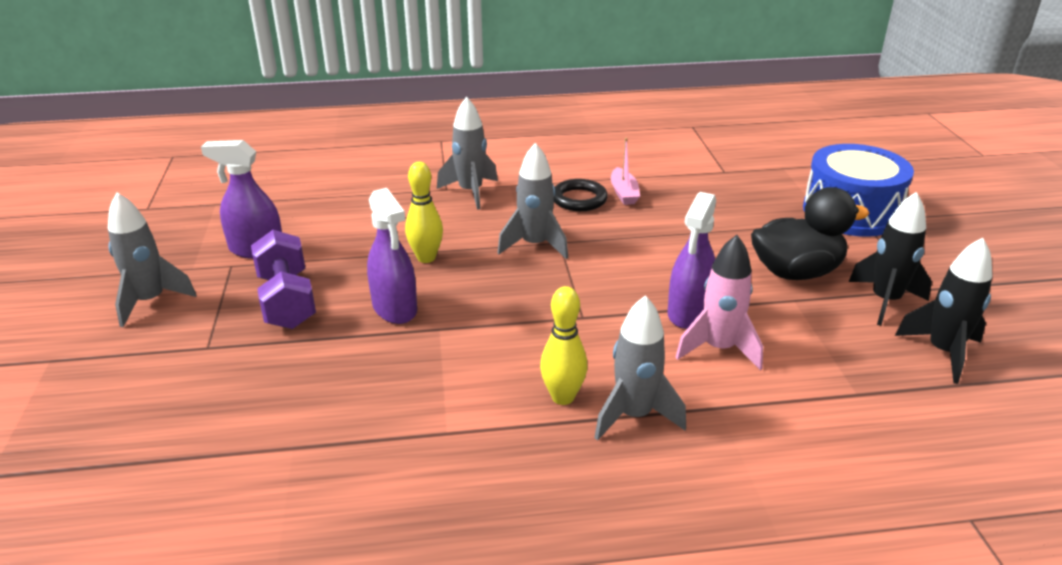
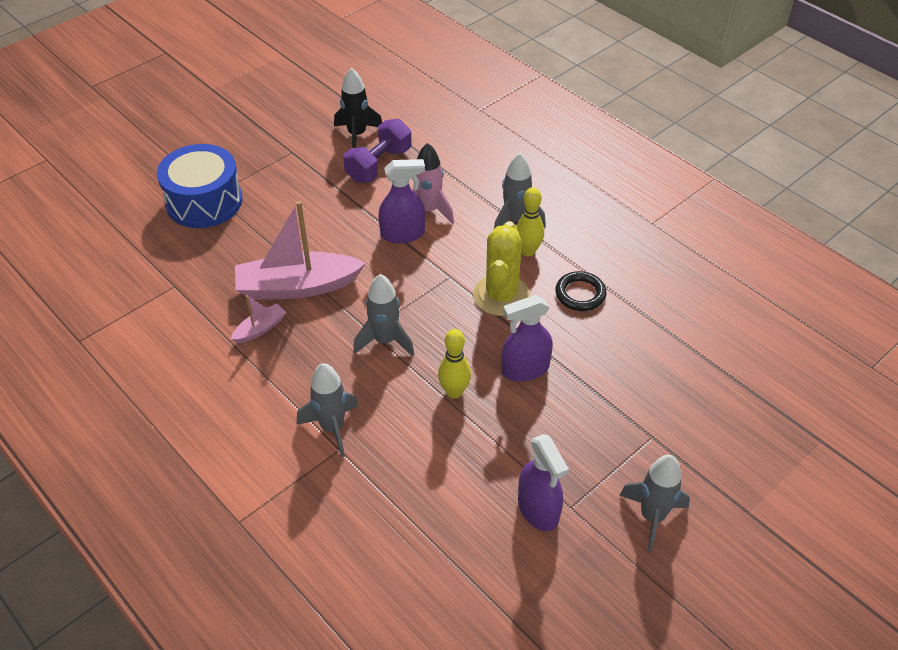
camera: 125 degrees left, 15 degrees up
purple dumbbell [251,230,316,329] -> purple dumbbell moved to [343,119,412,183]
purple spray bottle [367,188,417,324] -> purple spray bottle turned 135 degrees counterclockwise [501,295,553,382]
black ring [554,179,608,211] -> black ring moved to [555,271,606,311]
black duck [751,187,870,280] -> none
black rocket [849,192,932,326] -> none
none -> pink boat [235,201,366,300]
none -> yellow cactus [473,221,530,316]

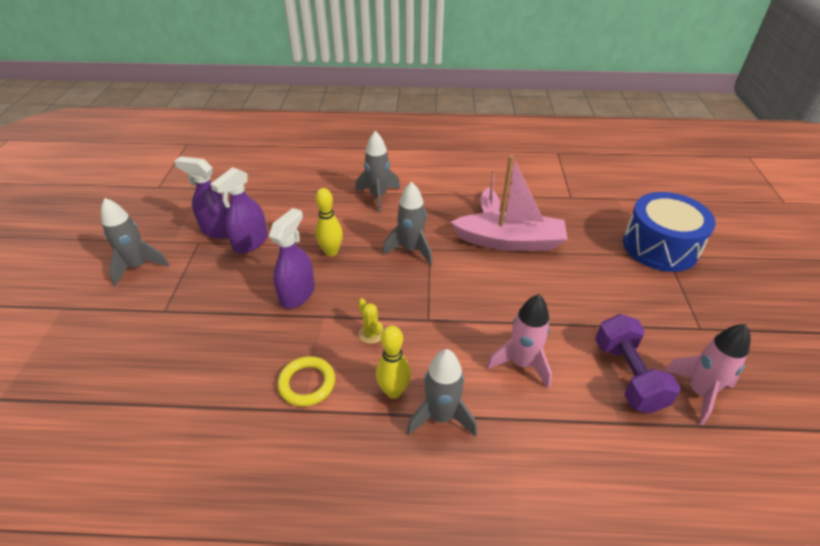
camera: 135 degrees right, 5 degrees down
pink boat [235,201,366,300] -> pink boat turned 60 degrees clockwise [451,155,568,251]
black rocket [334,68,382,148] -> pink rocket [664,324,751,425]
purple spray bottle [378,159,425,243] -> purple spray bottle moved to [210,167,268,253]
yellow cactus [473,221,530,316] -> yellow cactus [358,298,384,344], size x0.44
black ring [555,271,606,311] -> yellow ring [277,356,335,407]

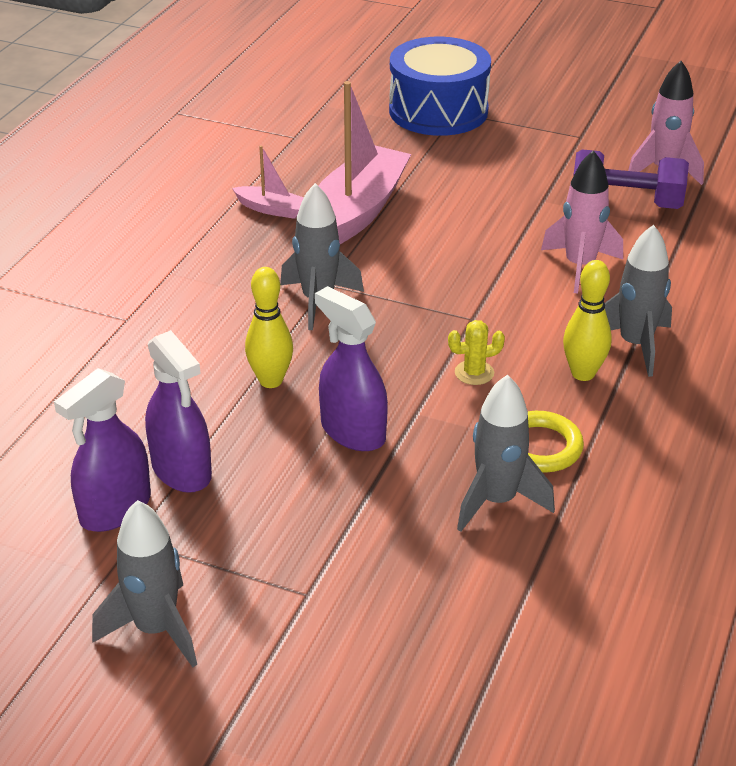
camera: 70 degrees left, 5 degrees down
grey rocket [355,131,400,213] -> grey rocket moved to [457,375,555,532]

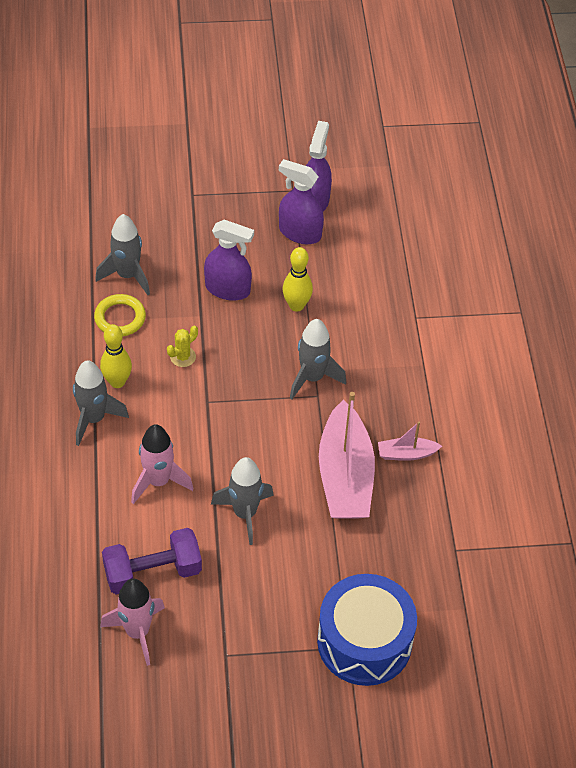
camera: 150 degrees right, 15 degrees up
grey rocket [92,500,197,668] -> grey rocket moved to [211,457,274,545]

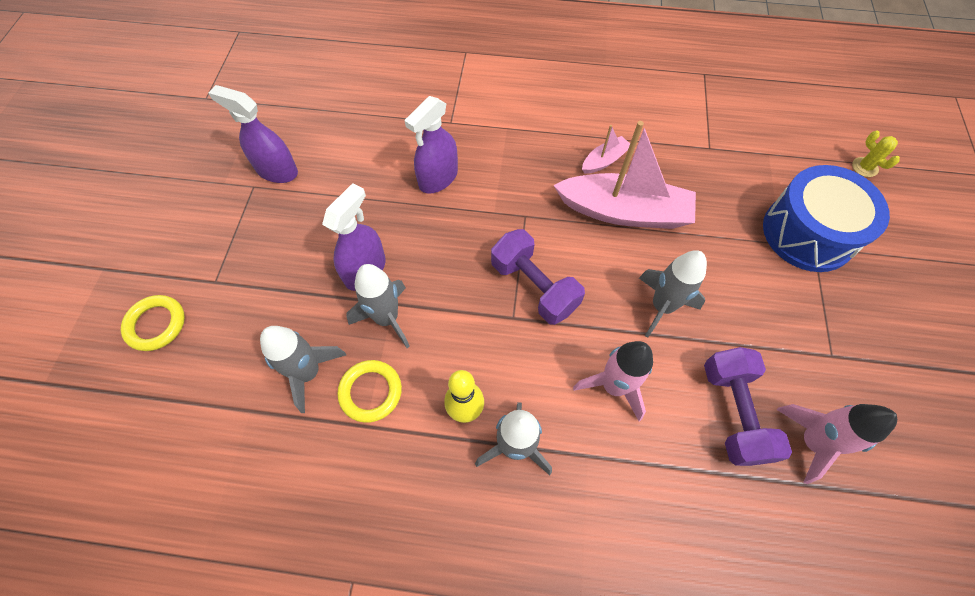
camera: 75 degrees left, 10 degrees up
yellow cactus [167,326,198,367] -> yellow cactus moved to [852,131,900,177]
purple spray bottle [279,159,324,244] -> purple spray bottle moved to [405,96,458,194]
yellow bowling pin [283,247,313,312] -> none
grey rocket [290,319,346,399] -> grey rocket moved to [346,264,410,348]
pink boat [378,422,442,461] -> pink boat turned 135 degrees counterclockwise [582,125,630,174]
none -> yellow ring [121,295,185,351]
none -> purple dumbbell [491,229,585,325]

